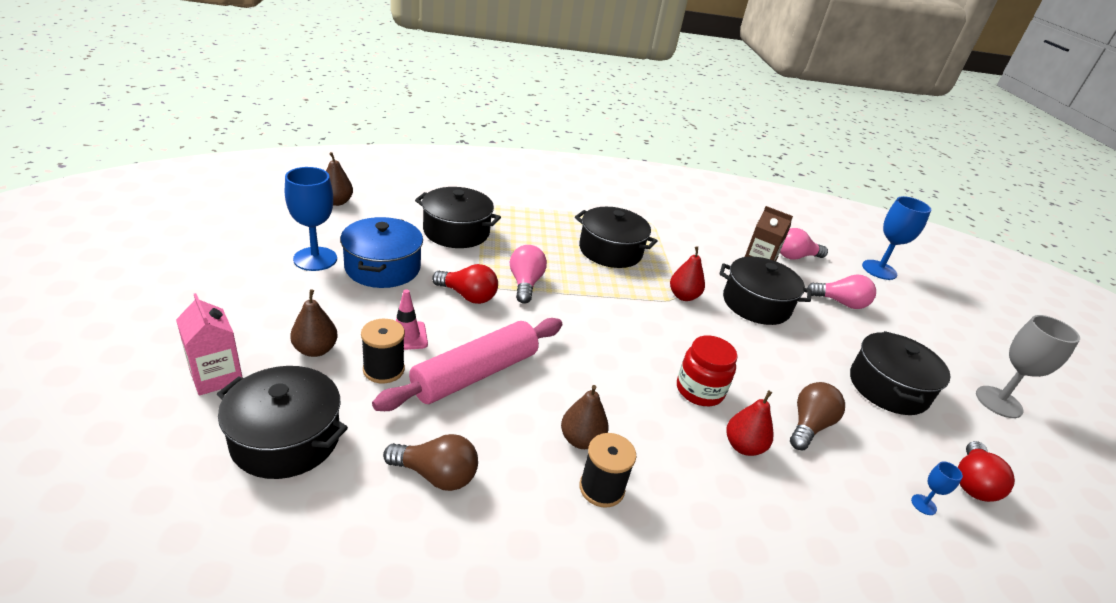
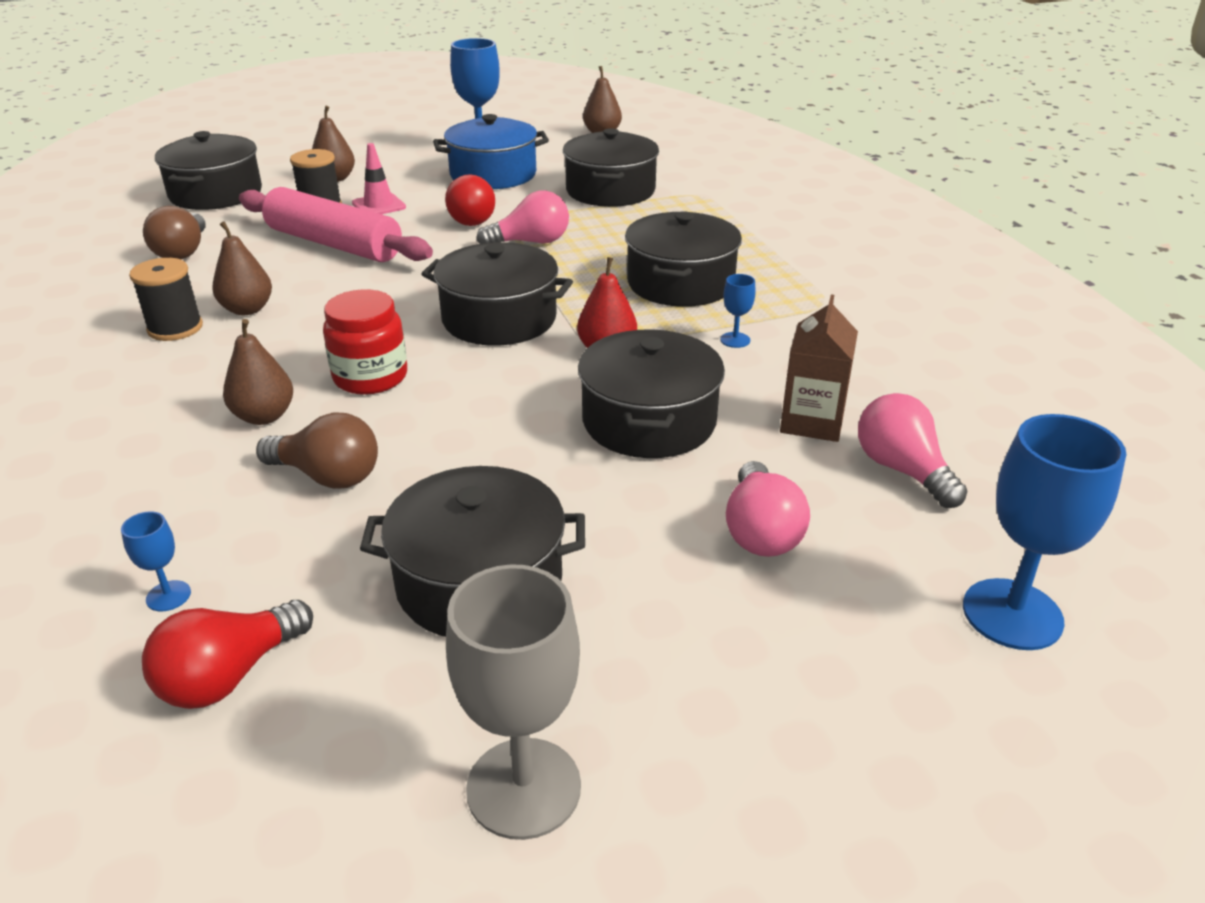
camera: 80 degrees right, 0 degrees up
pink carton [176,293,243,396] -> none
red pear [726,390,774,456] -> brown pear [223,319,293,425]
red light bulb [958,441,1015,502] -> red light bulb turned 60 degrees counterclockwise [142,600,313,709]
none -> black pot [422,242,573,346]
none -> blue goblet [720,274,756,348]

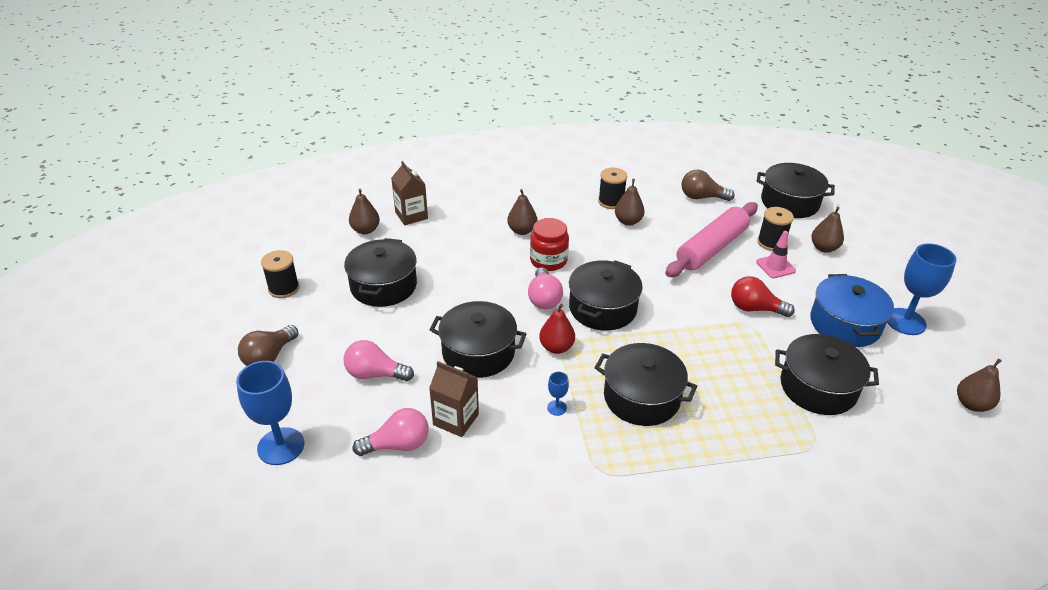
camera: 100 degrees right, 5 degrees up
blue goblet [121,511,191,611] -> brown carton [391,161,428,225]
red light bulb [142,600,313,709] -> brown pear [349,189,380,234]
brown light bulb [256,413,378,489] -> brown light bulb moved to [238,325,299,366]
grey goblet [446,564,581,840] -> black spool [261,250,299,298]
pink light bulb [477,191,569,244] -> pink light bulb moved to [528,267,563,309]

